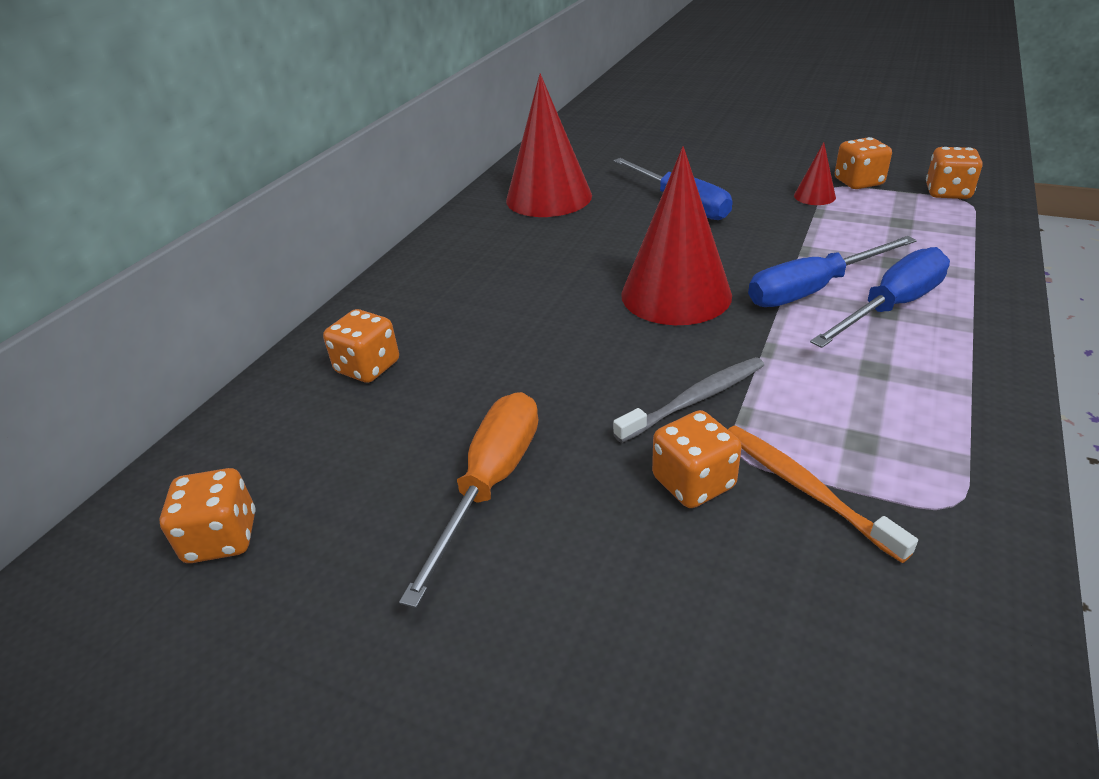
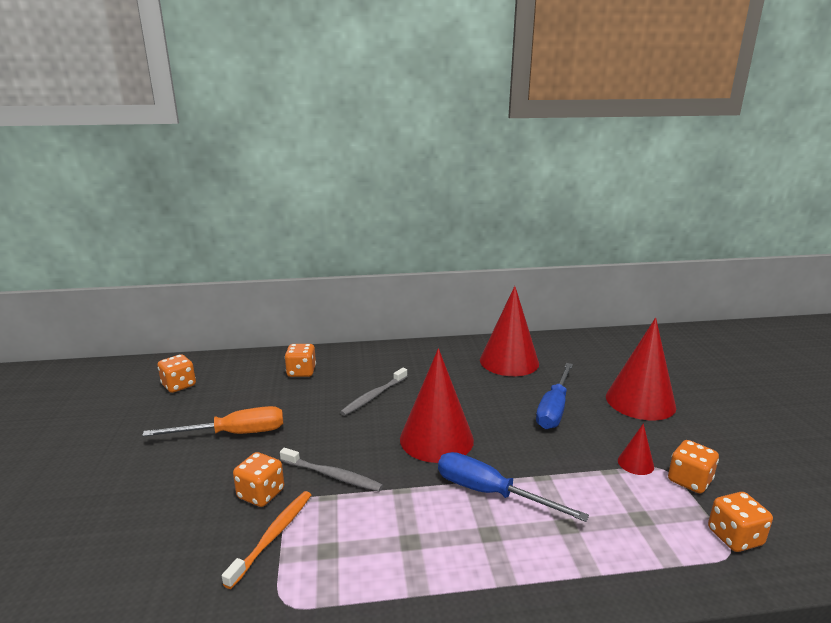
camera: 55 degrees right, 15 degrees down
blue screwdriver [810,247,950,348] -> none
none -> grey toothbrush [340,368,408,416]
none -> red cone [606,318,676,421]

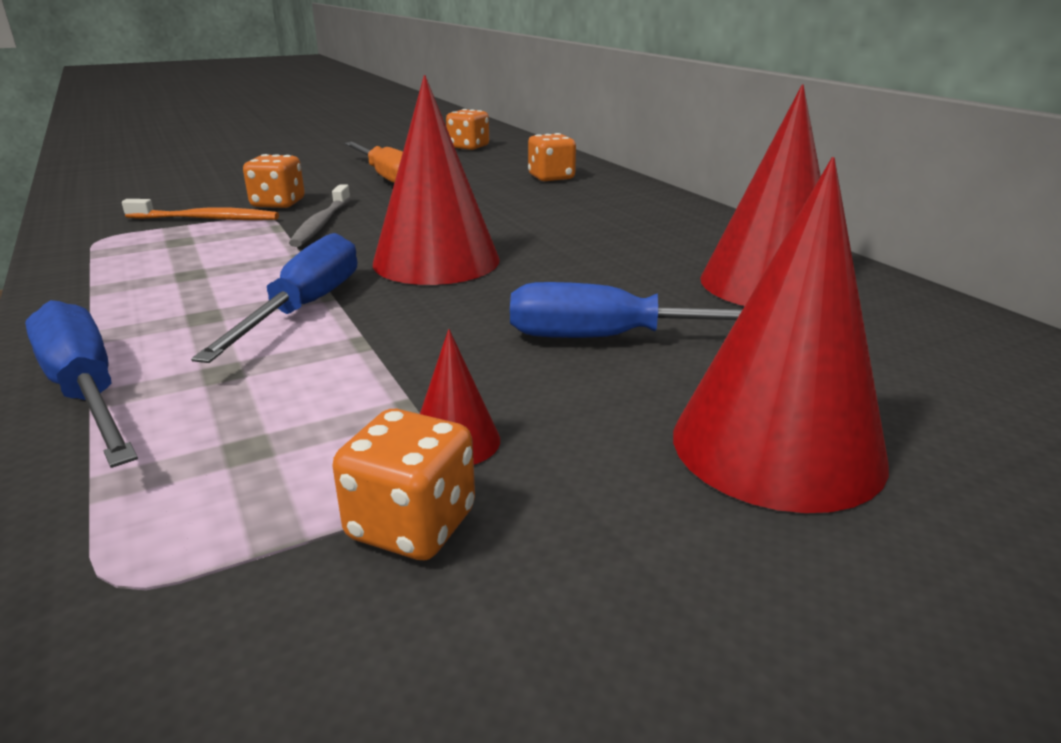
camera: 70 degrees right, 5 degrees up
grey toothbrush [340,368,408,416] -> none
orange dice [708,492,773,552] -> none
none -> blue screwdriver [25,300,138,468]

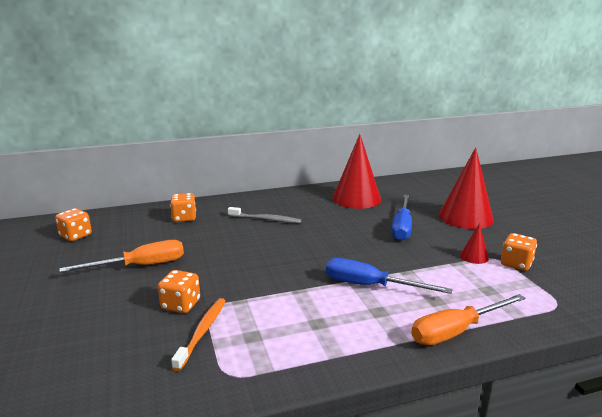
camera: 80 degrees left, 5 degrees down
blue screwdriver [25,300,138,468] -> orange screwdriver [411,294,526,345]
grey toothbrush [289,184,351,247] -> grey toothbrush moved to [228,207,302,223]
red cone [373,75,500,285] -> none

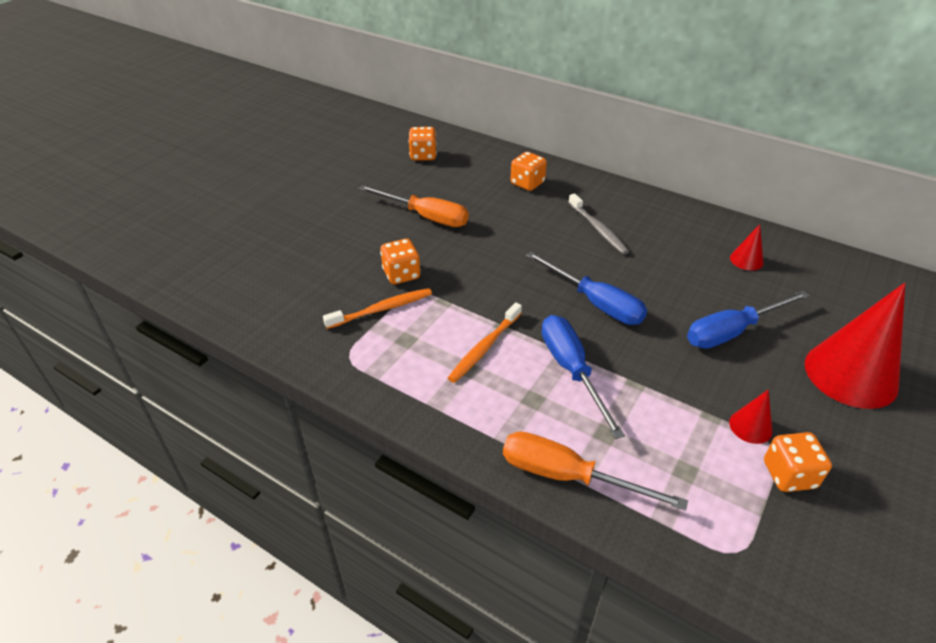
camera: 50 degrees right, 20 degrees up
red cone [333,134,381,209] -> red cone [730,224,763,271], size x0.44
none -> orange toothbrush [448,302,522,383]
none -> blue screwdriver [526,252,647,325]

